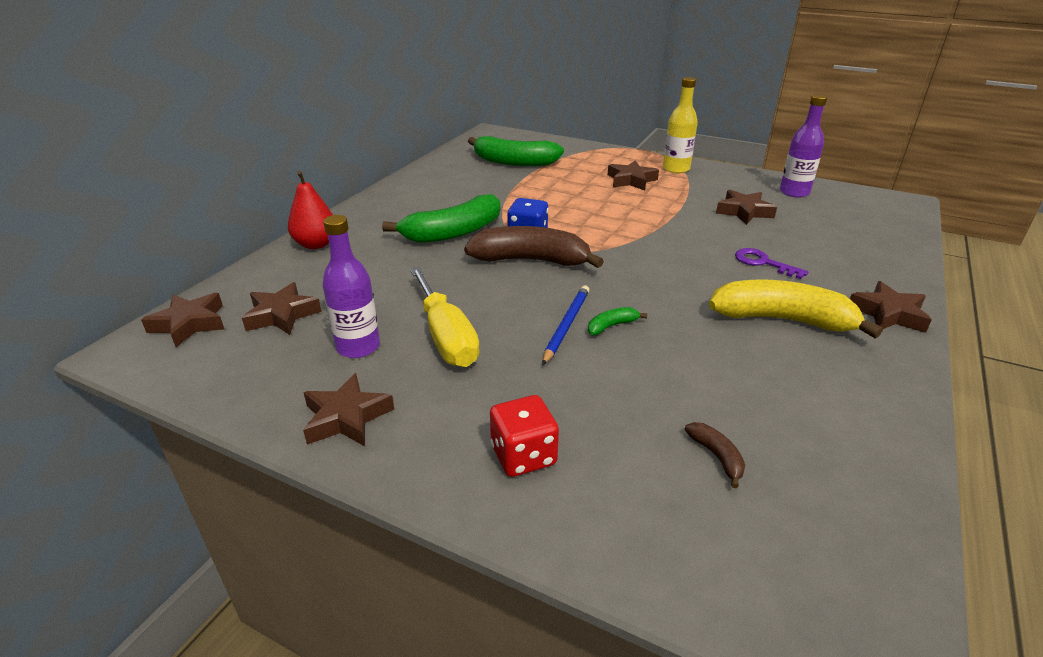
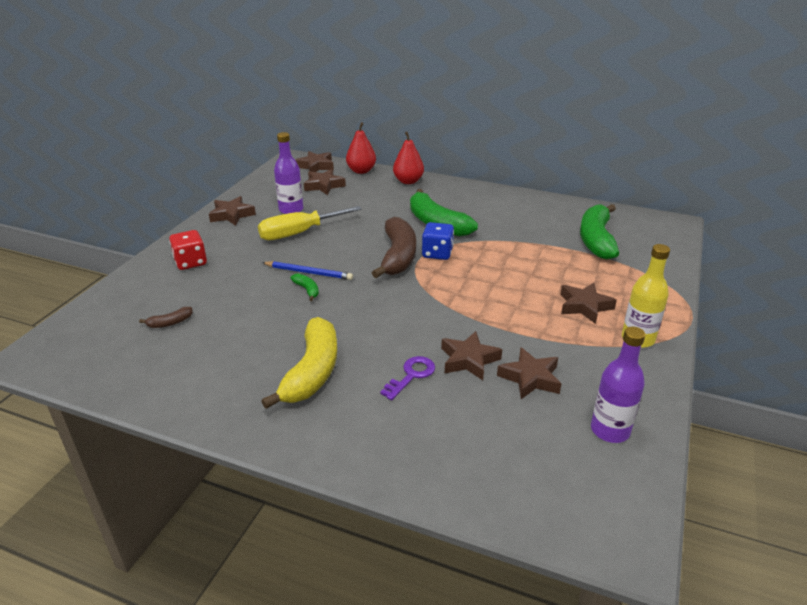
camera: 85 degrees right, 0 degrees up
brown star [850,281,932,333] -> brown star moved to [441,331,502,380]
none -> red pear [346,122,376,174]

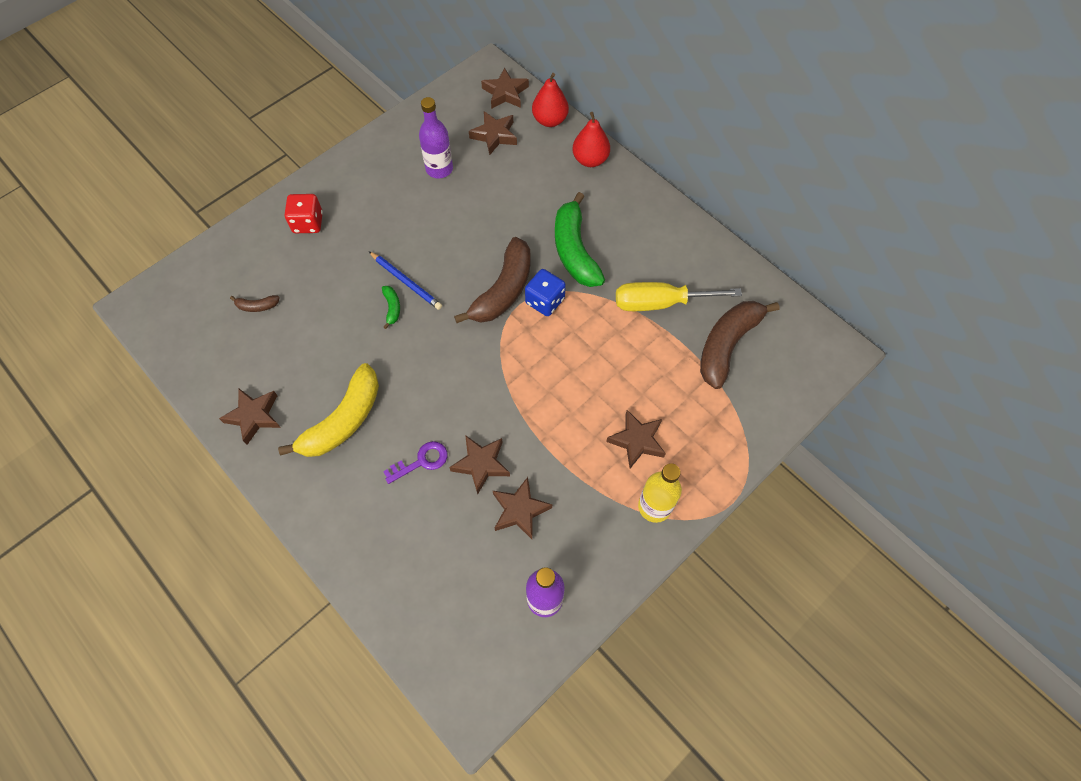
camera: 25 degrees right, 30 degrees up
brown star [209,196,256,226] -> brown star moved to [219,389,281,445]
yellow screwdriver [258,206,362,240] -> yellow screwdriver moved to [616,282,742,311]
green banana [580,204,619,259] -> brown banana [700,301,780,389]

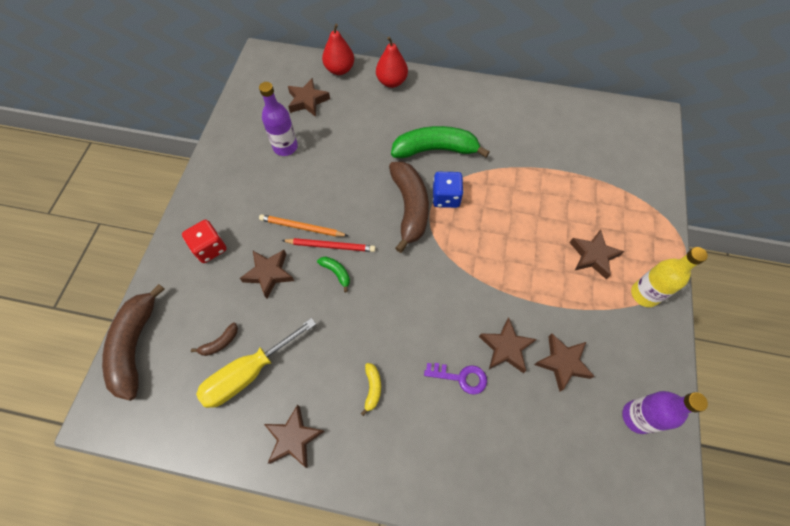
camera: 35 degrees left, 0 degrees up
yellow banana [278,363,379,457] -> yellow banana [361,363,381,416], size x0.43
blue pencil [369,251,442,310] -> red pencil [282,238,376,252]
purple key [383,441,447,484] -> purple key turned 75 degrees clockwise [424,363,487,395]
brown star [481,67,529,109] -> brown star moved to [240,250,294,299]
green banana [555,192,605,287] -> green banana turned 135 degrees clockwise [391,126,489,158]
yellow screwdriver [616,282,742,311] -> yellow screwdriver moved to [196,318,316,408]
brown banana [700,301,780,389] -> brown banana moved to [102,284,165,401]
none -> orange pencil [259,214,348,237]

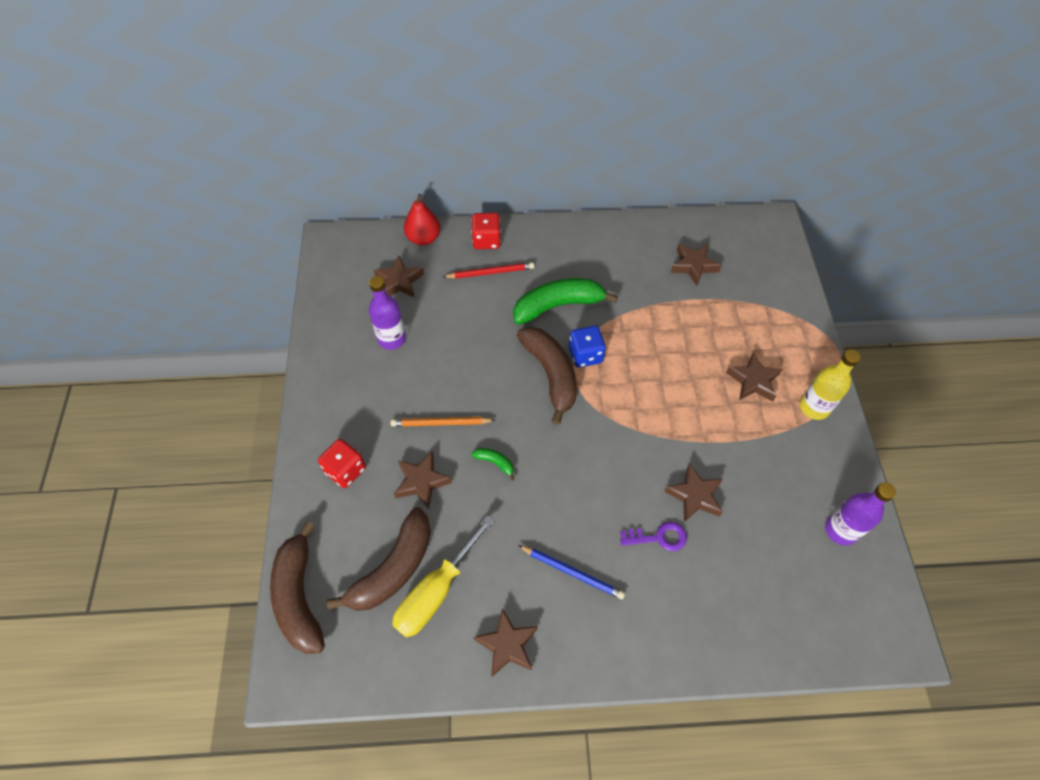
camera: 15 degrees left, 5 degrees down
brown banana [191,322,238,356] -> brown banana [326,507,431,611], size x2.35
red pencil [282,238,376,252] -> red pencil moved to [443,262,534,279]
yellow banana [361,363,381,416] -> blue pencil [518,545,625,600]
red pear [376,36,408,88] -> red dice [471,213,501,249]
brown star [534,334,595,392] -> brown star moved to [671,244,721,286]

